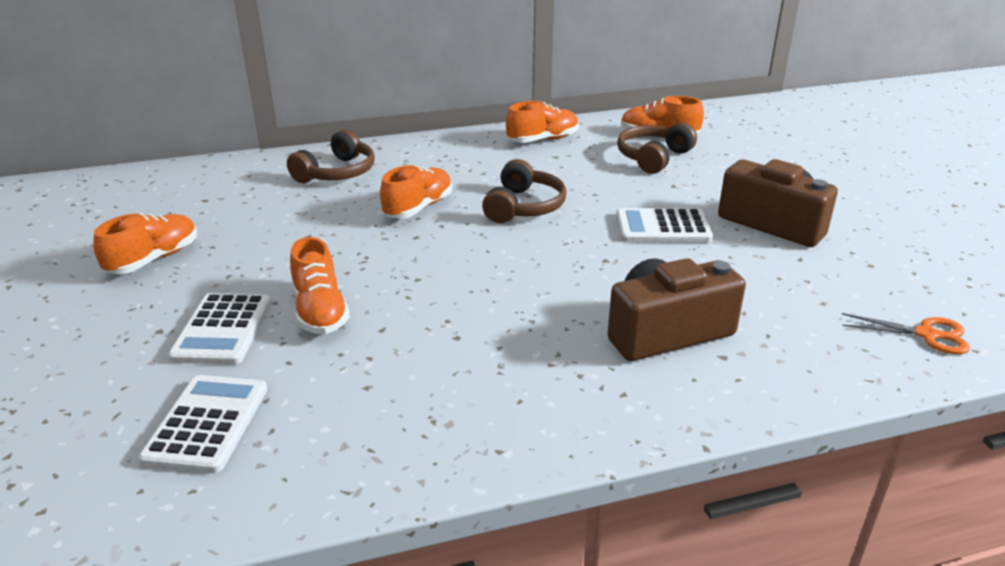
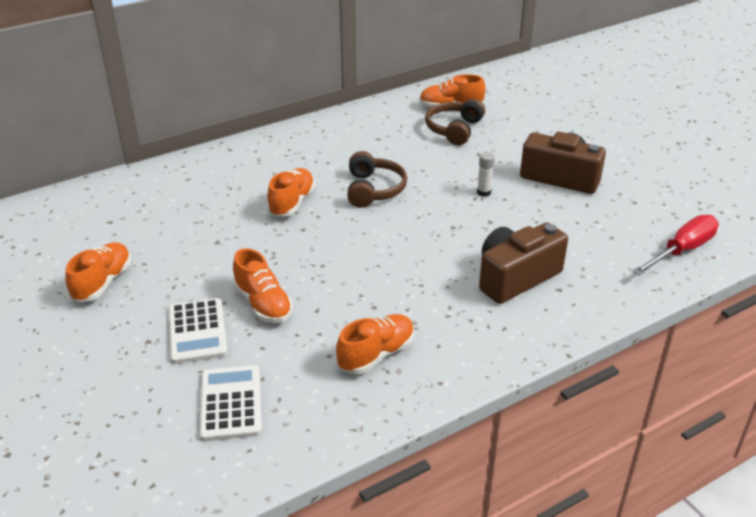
camera: 15 degrees left, 5 degrees up
brown headphones [287,129,375,183] -> none
orange shoe [506,101,579,143] -> orange shoe moved to [336,314,414,374]
white calculator [616,208,713,242] -> white glue stick [477,152,495,197]
orange scissors [842,313,970,354] -> red screwdriver [632,215,719,276]

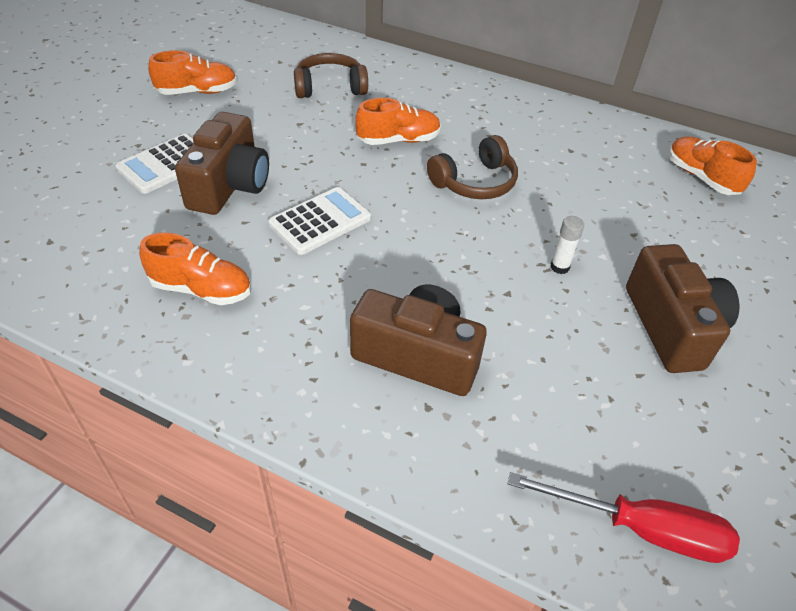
camera: 55 degrees right, 10 degrees up
white calculator [199,365,262,441] -> white calculator moved to [268,187,371,255]
orange shoe [233,248,293,323] -> brown camera [175,112,269,215]
brown headphones [425,98,485,145] -> brown headphones moved to [294,53,368,98]

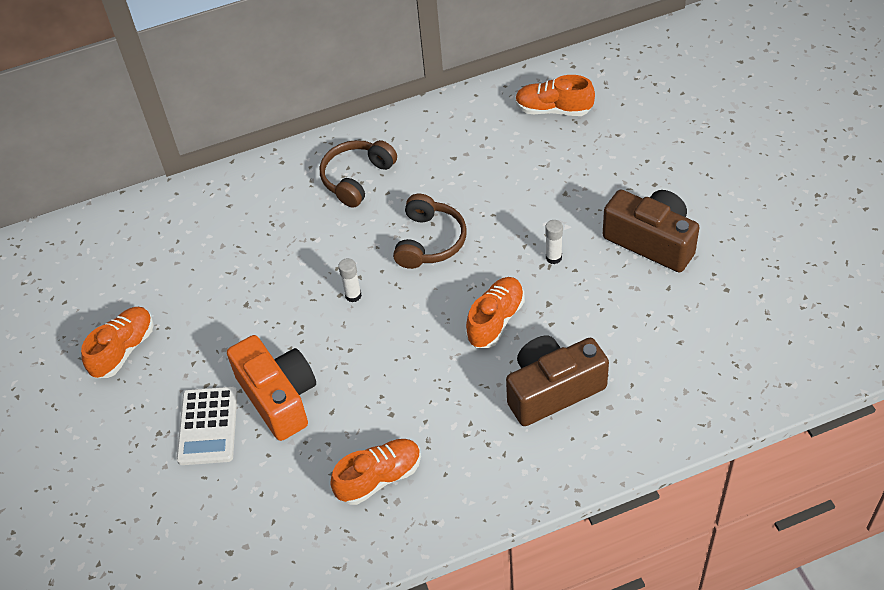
camera: 40 degrees left, 5 degrees up
brown camera [175,112,269,215] -> orange camera [227,335,316,441]
white calculator [268,187,371,255] -> none
brown headphones [294,53,368,98] -> brown headphones moved to [320,140,397,208]
orange shoe [355,98,441,145] -> orange shoe moved to [466,277,525,348]
red screwdriver [508,472,740,563] -> none
none -> white glue stick [338,258,362,302]

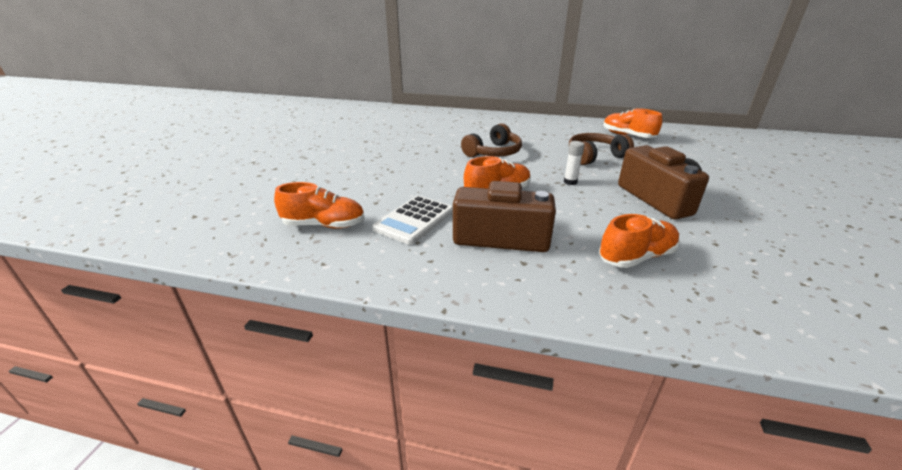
camera: 30 degrees right, 20 degrees down
orange shoe [81,307,154,378] -> orange shoe moved to [599,214,680,268]
white calculator [176,386,238,465] -> white calculator moved to [372,196,453,245]
orange camera [227,335,316,441] -> none
brown headphones [320,140,397,208] -> brown headphones moved to [569,133,634,165]
white glue stick [338,258,362,302] -> none

